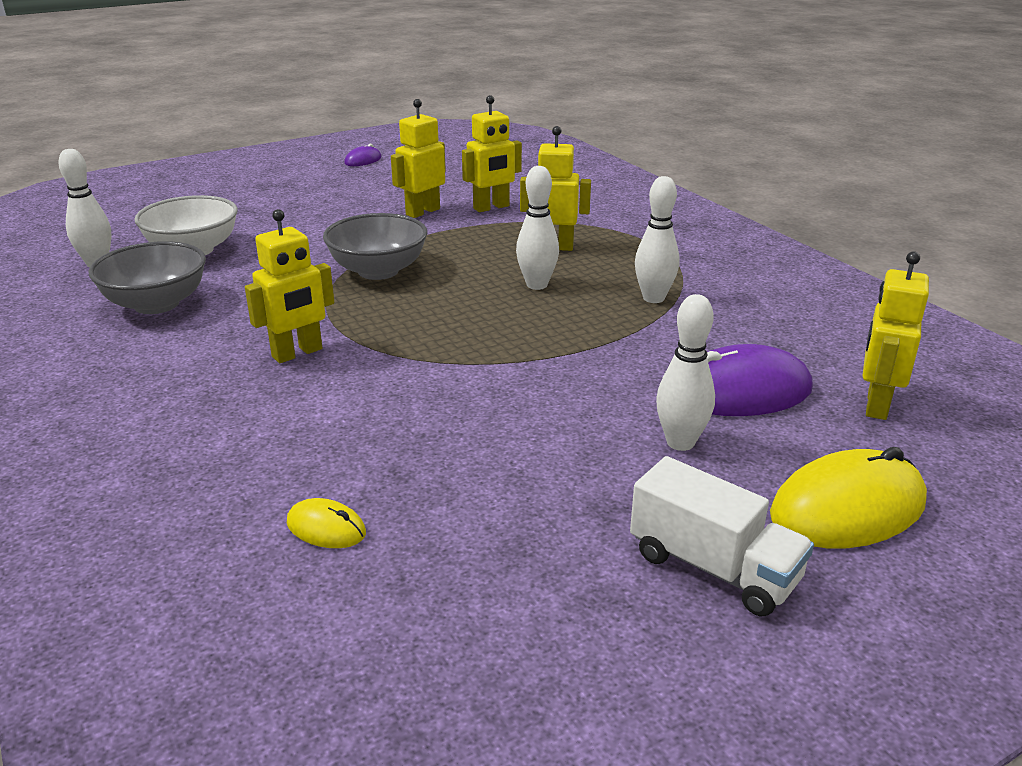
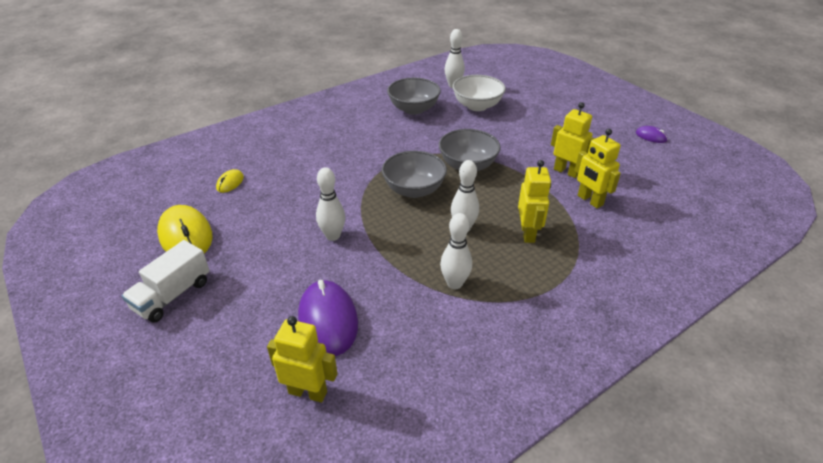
camera: 85 degrees right, 10 degrees up
yellow robot [245,209,334,363] -> none
white bowling pin [656,294,715,451] -> white bowling pin moved to [316,167,345,241]
yellow mouse [770,447,927,548] -> yellow mouse moved to [157,205,213,253]
none -> grey bowl [382,151,447,198]

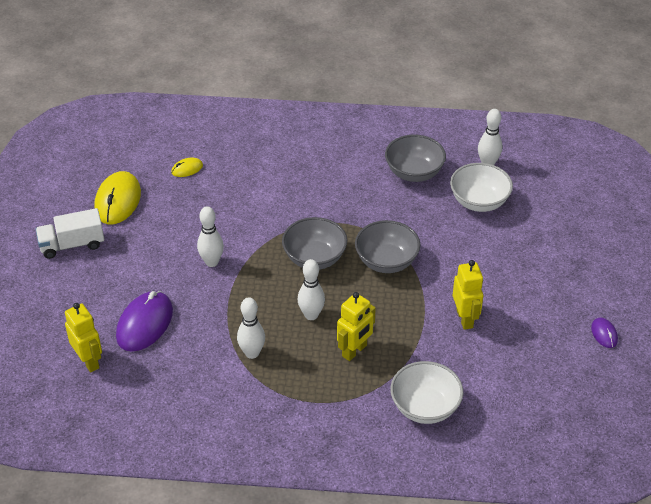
camera: 40 degrees right, 5 degrees up
yellow robot [575,129,621,208] -> none
none -> white bowl [390,361,463,424]

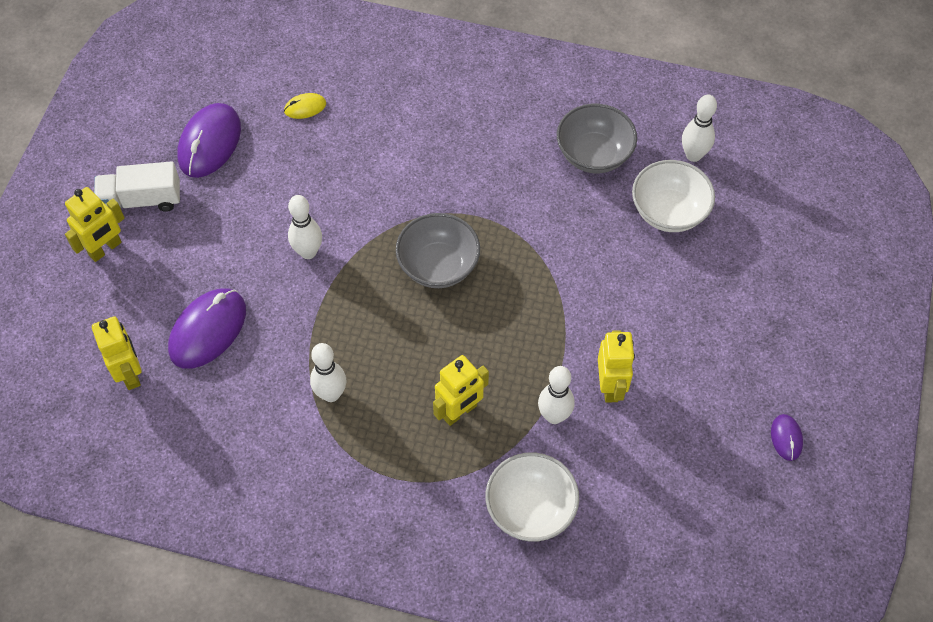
camera: 10 degrees right, 15 degrees up
yellow mouse [94,171,141,225] -> purple mouse [177,103,241,178]
white bowling pin [298,259,325,320] -> white bowling pin moved to [538,366,575,424]
grey bowl [355,220,420,273] -> none
none -> yellow robot [65,187,125,262]

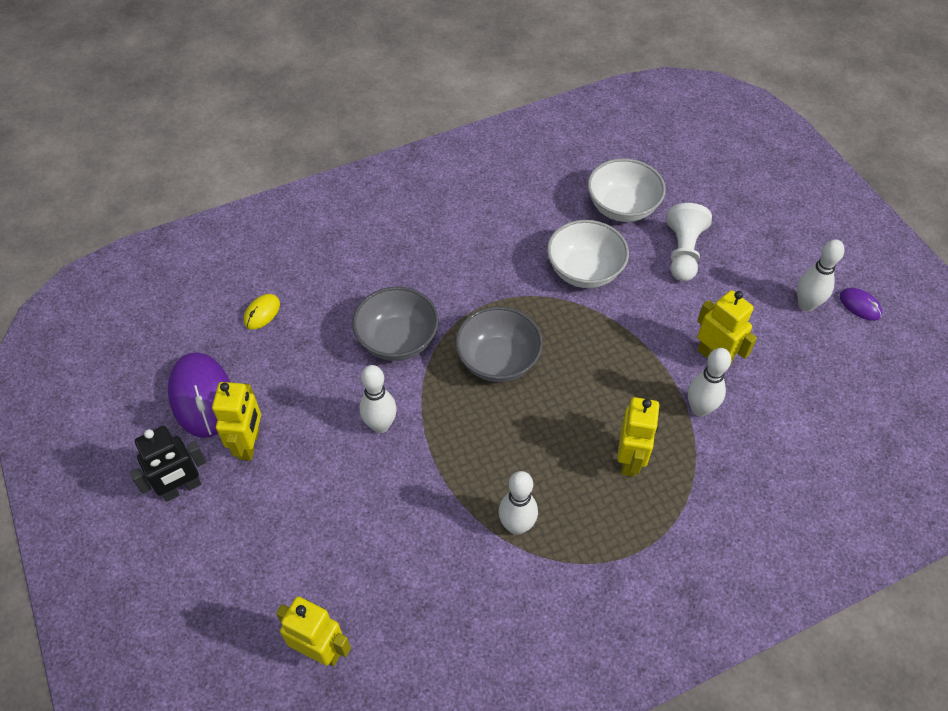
camera: 40 degrees left, 5 degrees down
yellow robot [65,187,125,262] -> yellow robot moved to [212,382,261,461]
white truck [94,161,180,212] -> black robot [130,426,206,502]
purple mouse [168,288,246,369] -> none
white bowl [485,452,579,542] -> white bowl moved to [547,220,629,288]
grey bowl [557,104,637,173] -> grey bowl moved to [352,287,439,361]
white bowling pin [682,94,717,162] -> white bowling pin moved to [797,239,845,311]
none -> white pawn [666,203,712,281]

